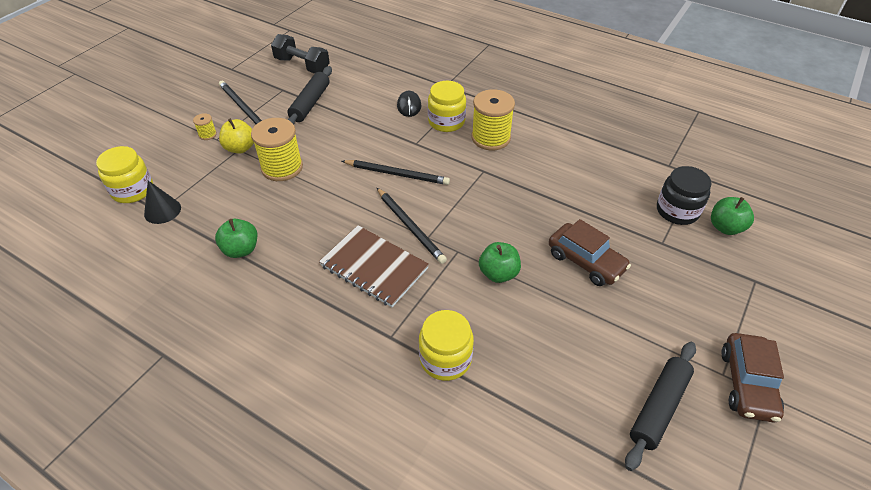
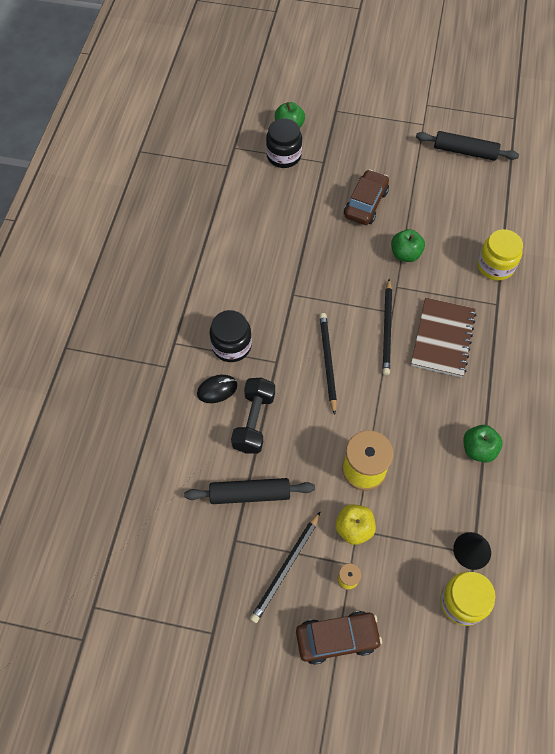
camera: 110 degrees left, 15 degrees up
black dumbbell [271,34,330,73] -> black dumbbell moved to [231,378,275,454]
black pencil [377,188,447,264] -> black pencil turned 150 degrees clockwise [382,279,392,375]
yellow jar [428,81,466,132] -> black jar [210,310,252,362]
yellow spool [471,89,515,150] -> none
brown car [721,333,784,422] -> brown car moved to [296,611,382,665]

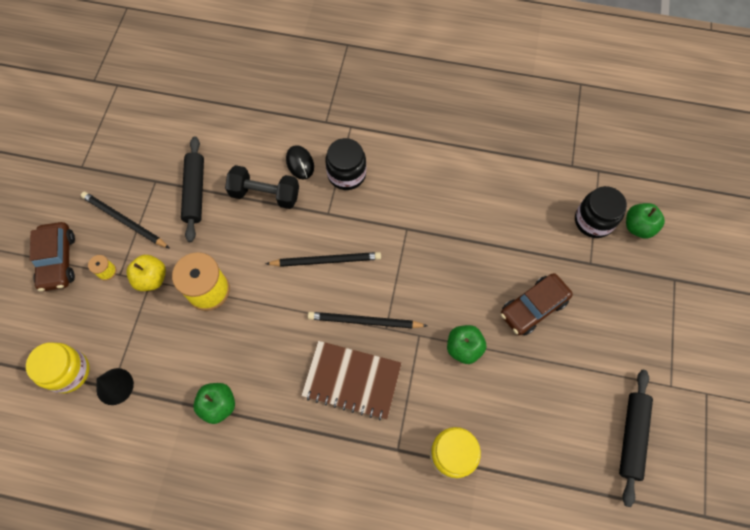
camera: 90 degrees right, 5 degrees up
brown car [344,169,389,225] -> brown car turned 120 degrees clockwise [501,273,573,336]

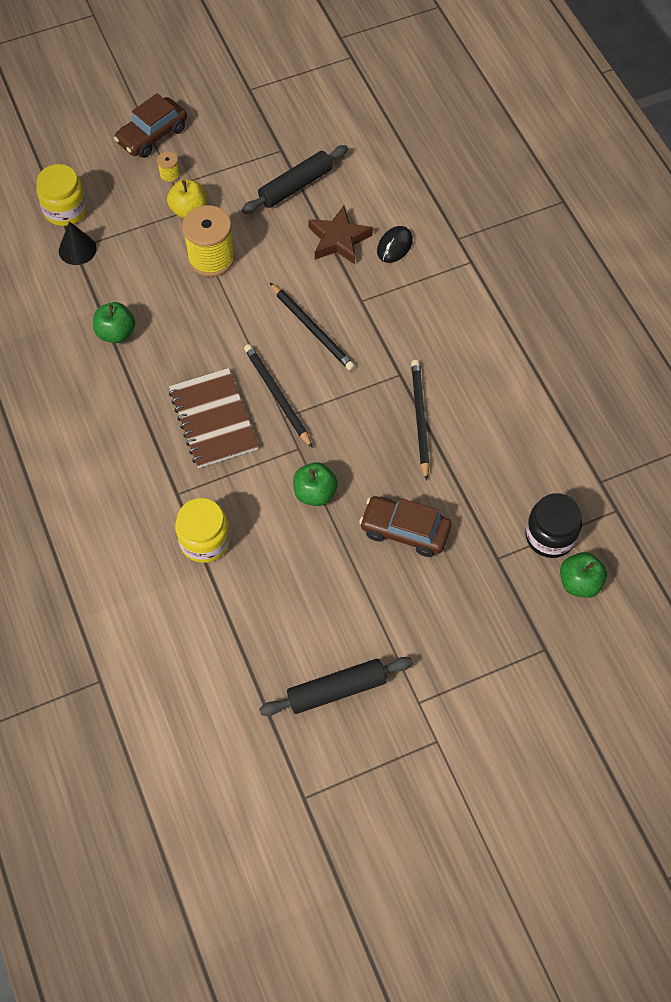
camera: 55 degrees right, 5 degrees down
black pencil [81,192,170,249] -> black pencil moved to [411,360,430,481]
black dumbbell [225,165,299,209] -> brown star [308,206,373,264]
black jar [325,138,366,190] -> none

